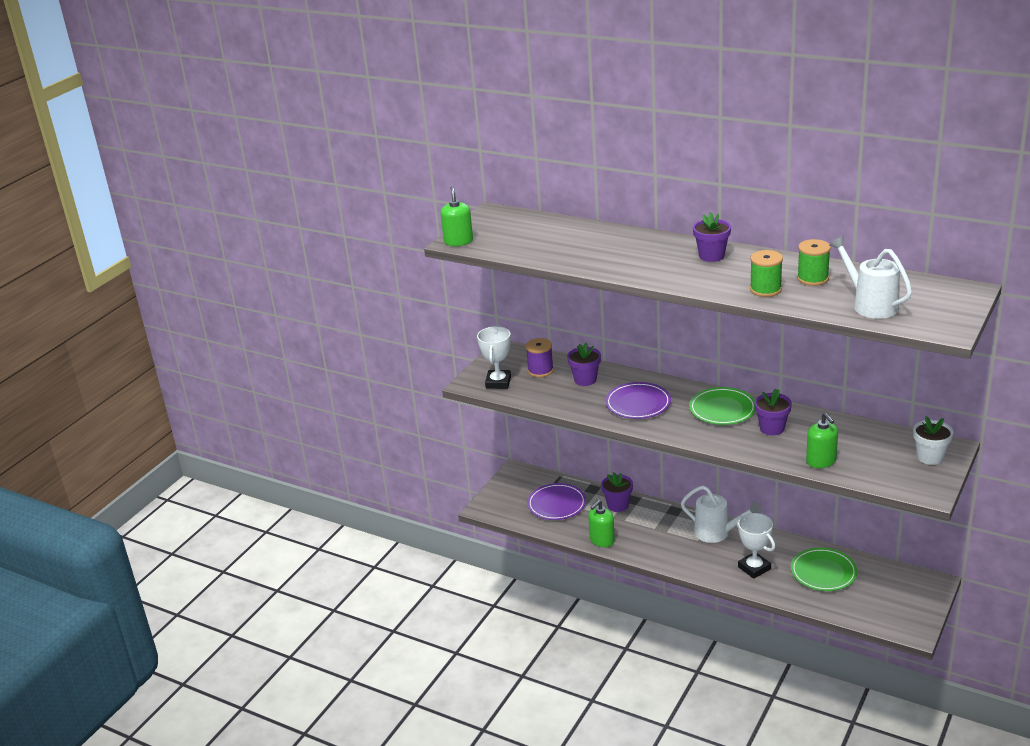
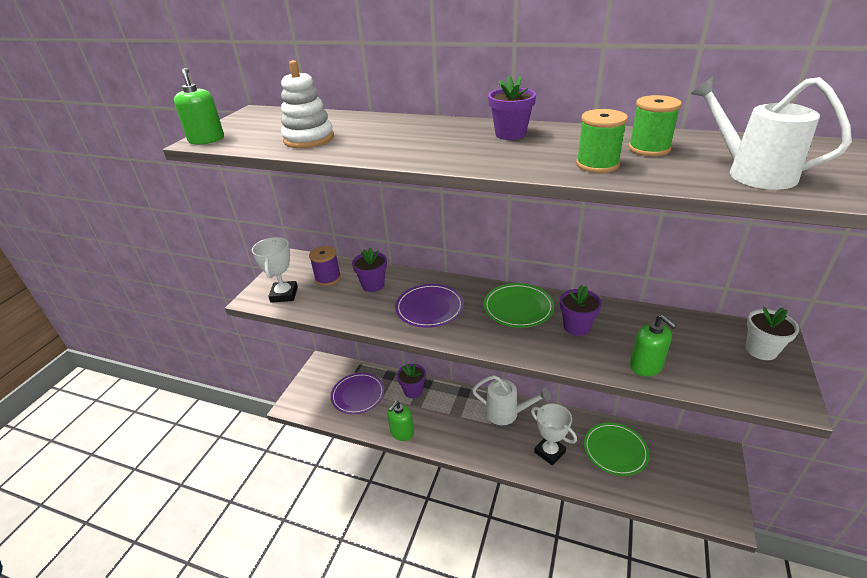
camera: 10 degrees left, 5 degrees up
none -> white stacking toy [281,60,334,148]

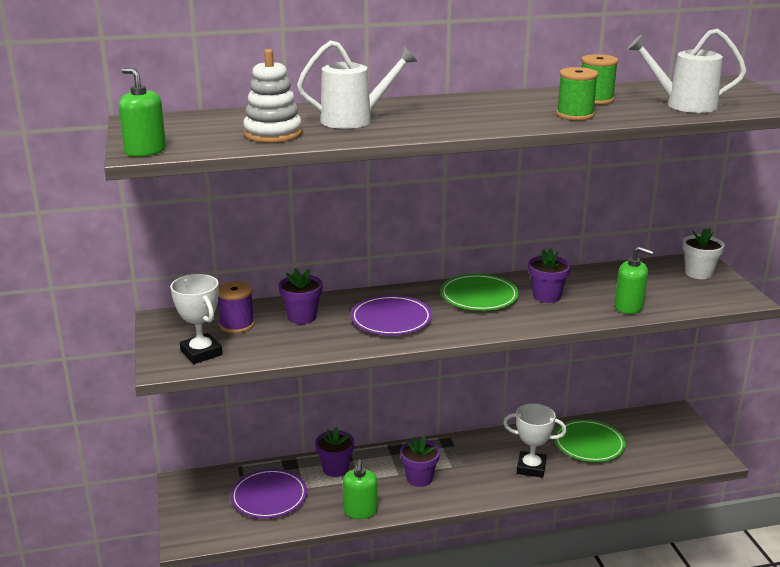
camera: 35 degrees left, 10 degrees down
white watering can [472,375,551,425] -> white watering can moved to [297,40,417,129]
purple flower pot [488,75,536,140] -> purple flower pot moved to [400,436,440,487]

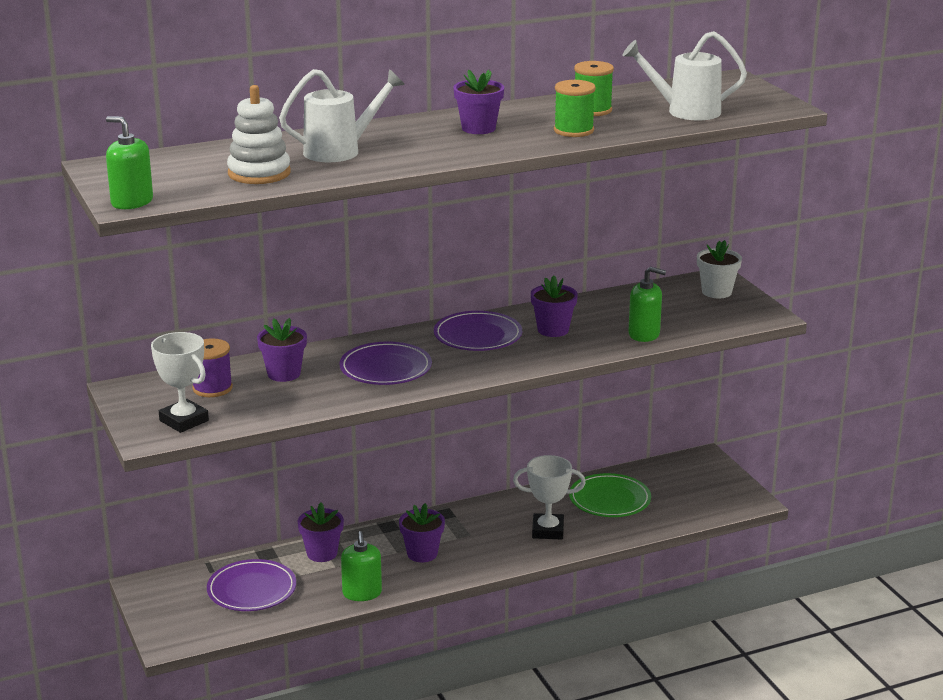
camera: 10 degrees left, 0 degrees up
green plate [440,274,519,310] -> purple plate [434,311,522,351]
none -> purple flower pot [453,70,504,134]

